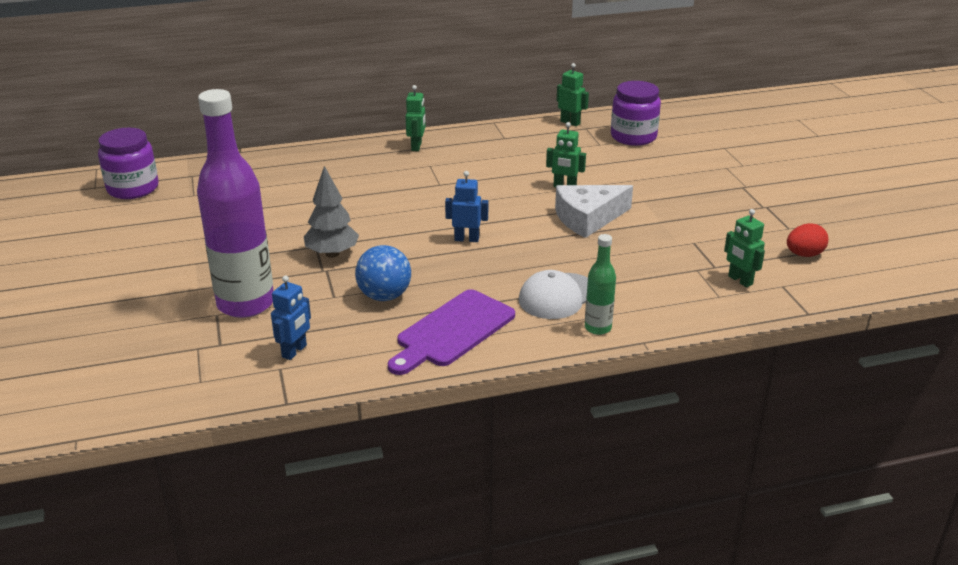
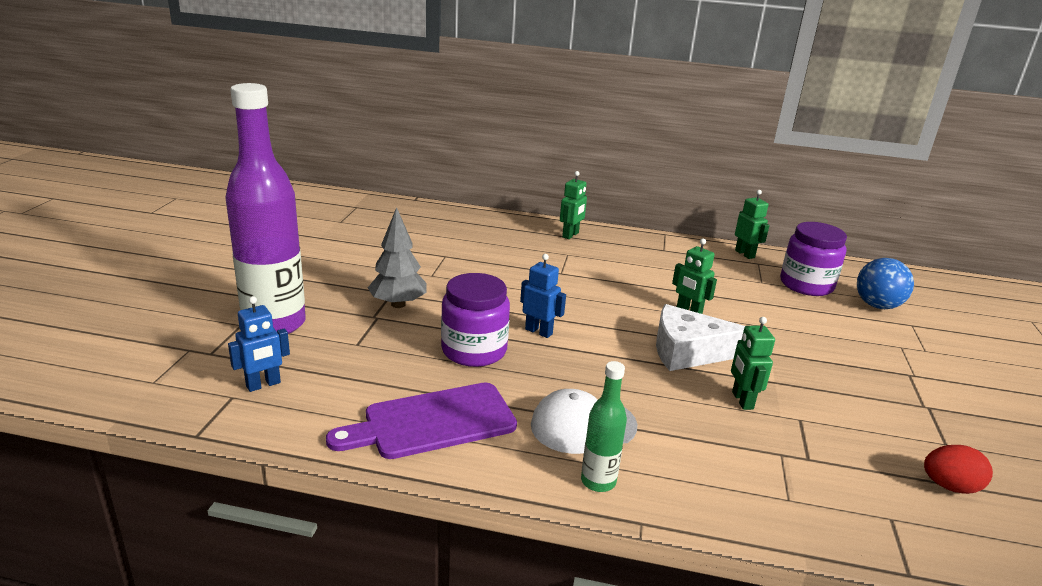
camera: 25 degrees right, 5 degrees down
purple jar [98,128,158,199] -> purple jar moved to [441,273,510,367]
blue ball [355,245,411,301] -> blue ball moved to [857,258,914,309]
green robot [724,209,765,287] -> green robot moved to [731,317,775,410]

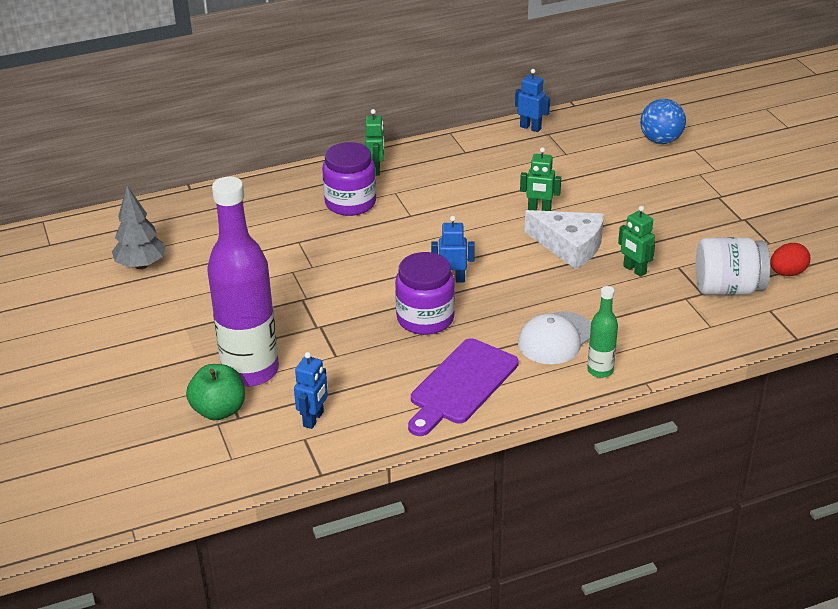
camera: 30 degrees left, 10 degrees up
grey tree [368,207,426,308] -> grey tree moved to [112,186,166,269]
white cheese [656,304,745,371] -> white cheese turned 120 degrees counterclockwise [524,210,604,269]
green robot [735,190,769,259] -> blue robot [515,69,550,132]
purple jar [780,222,847,296] -> purple jar moved to [322,142,376,216]
none -> green apple [186,364,245,420]
none -> white jar [696,237,770,295]

